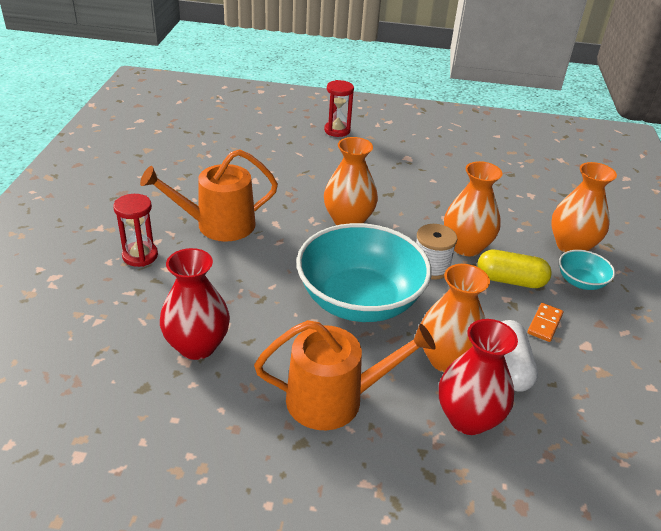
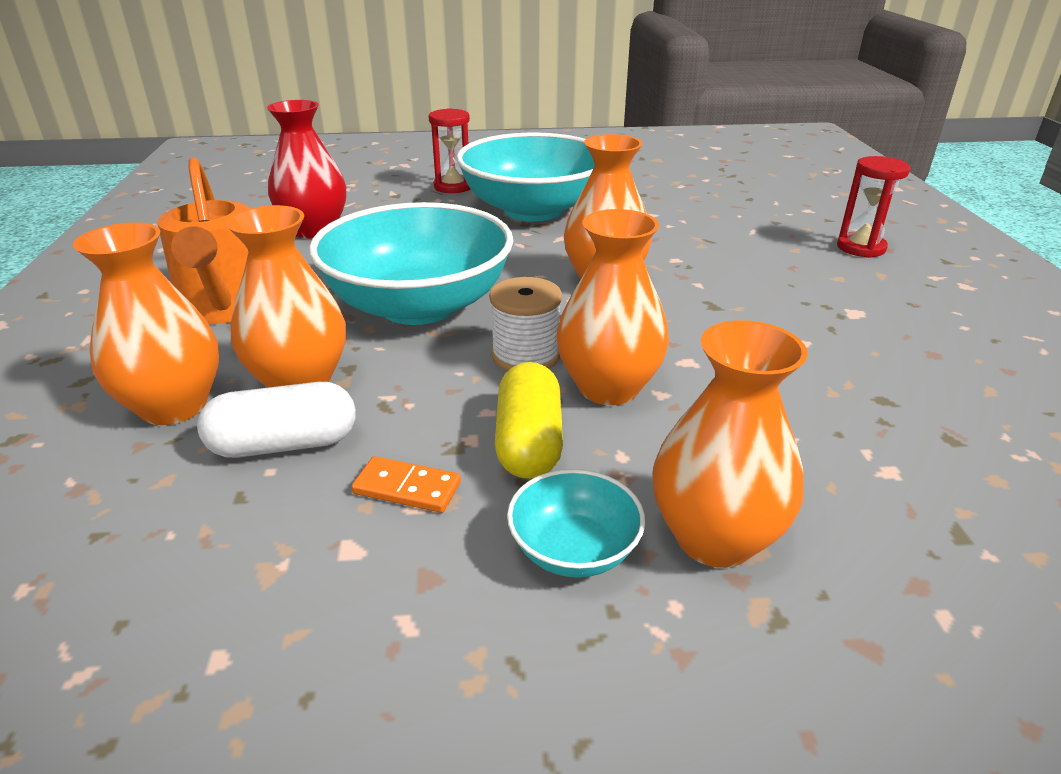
camera: 80 degrees right, 5 degrees down
orange watering can [140,149,278,242] -> turquoise bowl [456,133,594,221]
red vase [439,319,518,435] -> orange vase [73,222,219,425]

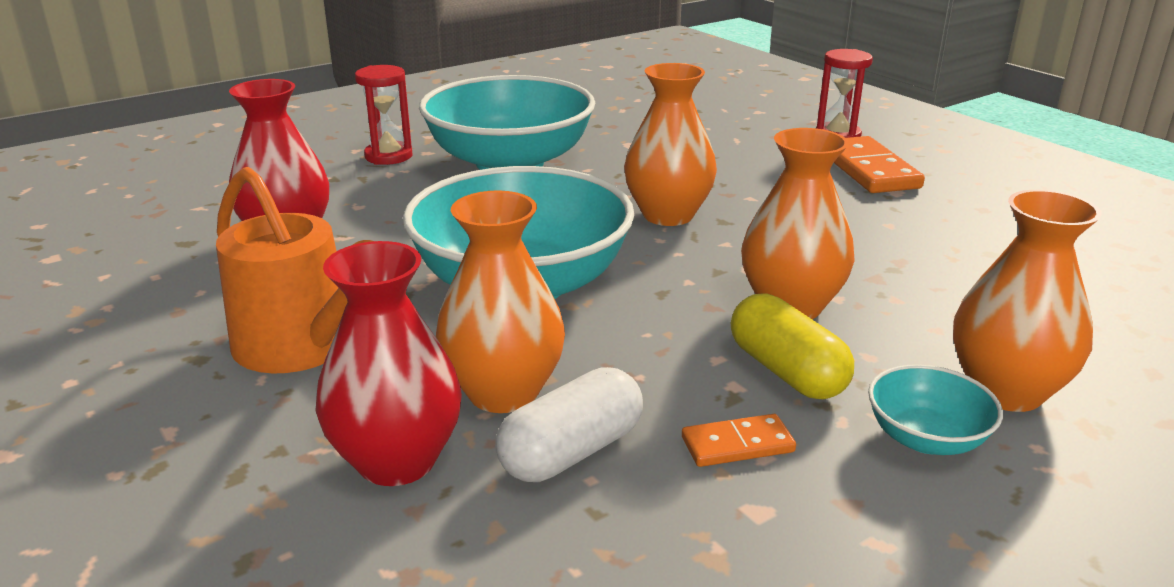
camera: 30 degrees left, 5 degrees down
orange vase [73,222,219,425] -> red vase [315,241,462,486]
white spool [489,277,562,371] -> none
none -> orange domino [834,136,925,193]

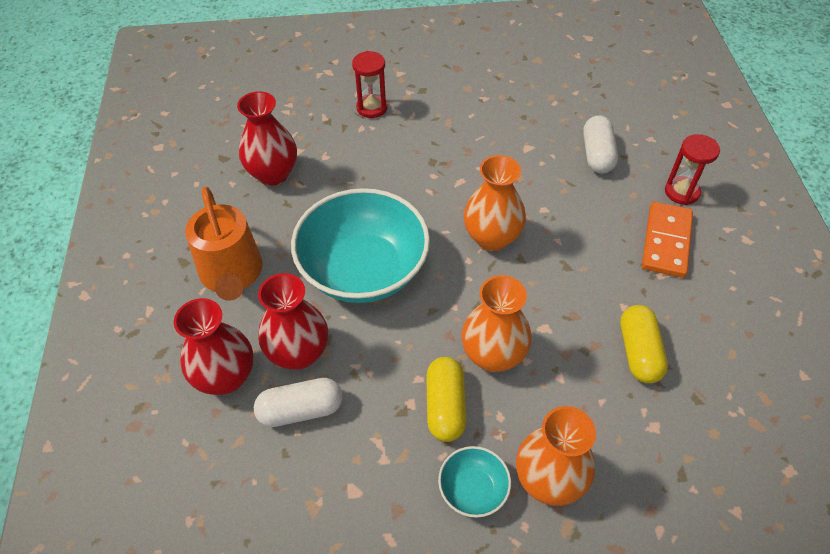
camera: 30 degrees right, 25 degrees up
turquoise bowl [419,75,595,170] -> none
orange vase [436,190,565,413] -> red vase [258,273,328,370]
orange domino [682,414,796,467] -> none
none -> white capsule [583,115,618,173]
none -> yellow capsule [620,305,668,383]

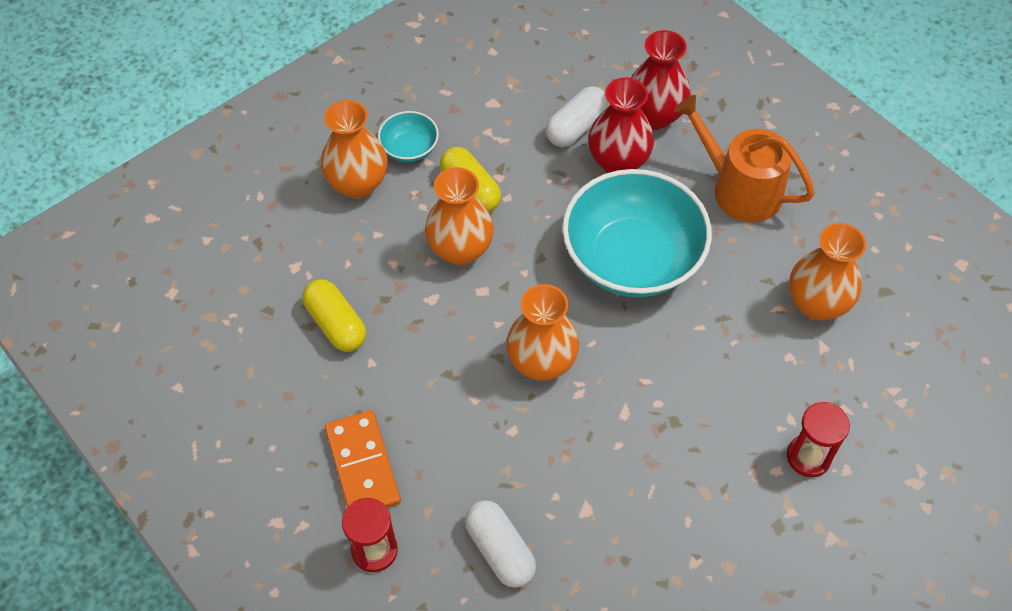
camera: 145 degrees right, 5 degrees up
red vase [237,91,297,186] -> orange vase [789,223,866,321]

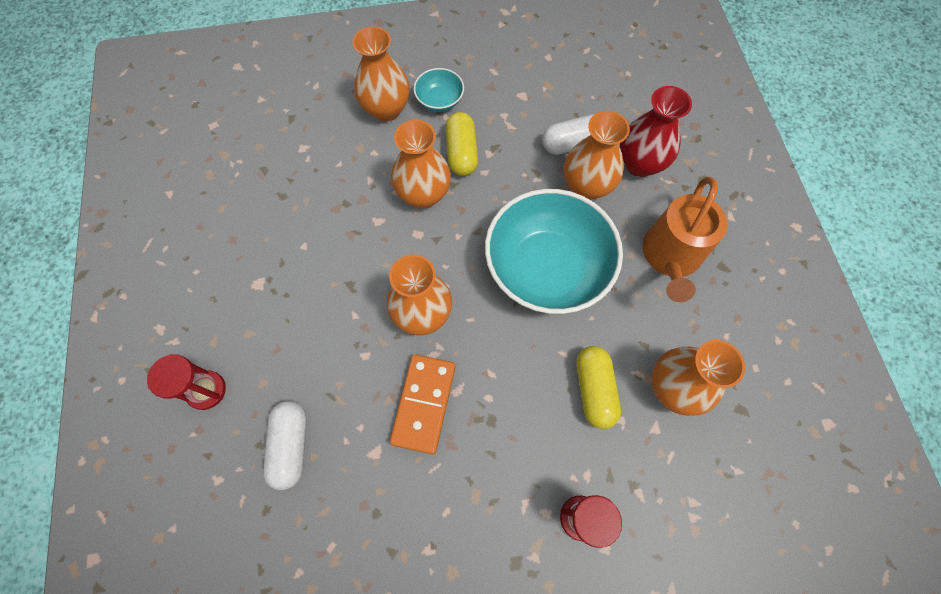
camera: 30 degrees right, 10 degrees up
yellow capsule [302,279,366,352] -> yellow capsule moved to [576,346,621,429]
orange domino [325,410,401,508] -> orange domino moved to [390,354,455,454]
red vase [588,77,654,173] -> orange vase [564,111,630,200]
orange watering can [674,95,815,222] -> orange watering can turned 135 degrees counterclockwise [642,177,727,302]

